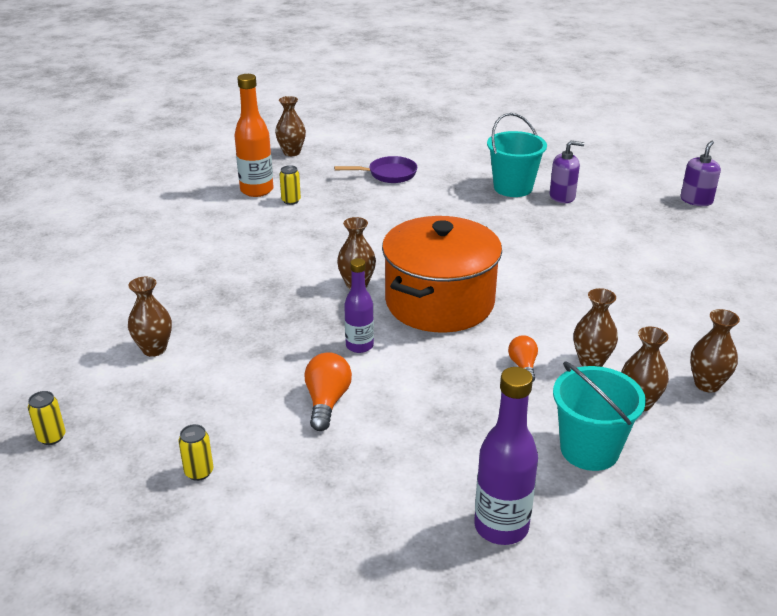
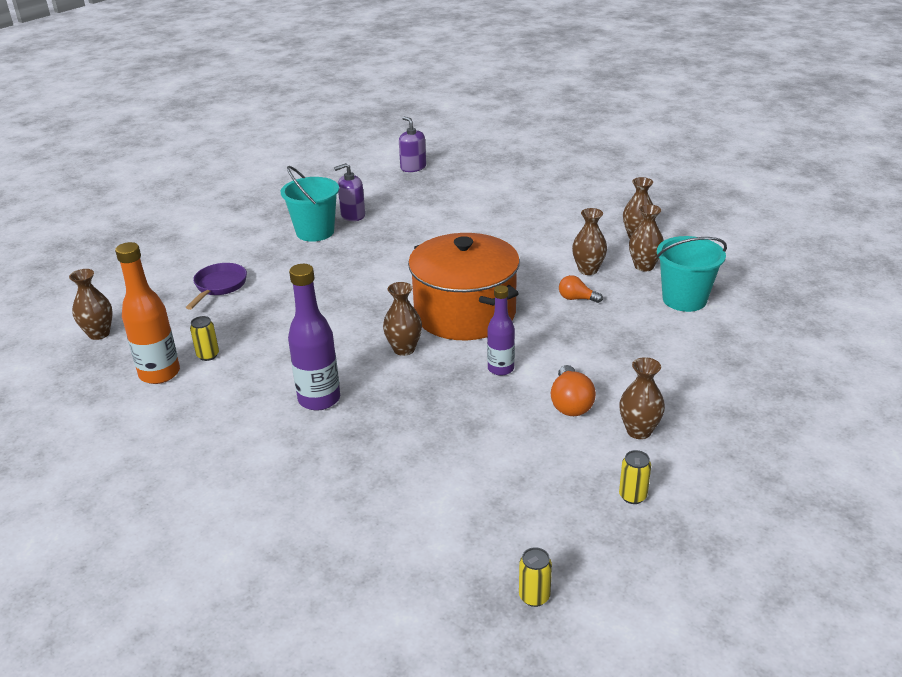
camera: 65 degrees left, 0 degrees up
brown vase [128,277,172,357] -> brown vase moved to [619,357,665,439]
orange light bulb [305,352,352,431] -> orange light bulb turned 120 degrees counterclockwise [551,365,596,416]
purple bottle [474,367,538,545] -> purple bottle moved to [288,264,340,411]
purple soap dispenser [549,141,584,203] -> purple soap dispenser turned 135 degrees counterclockwise [334,163,365,221]

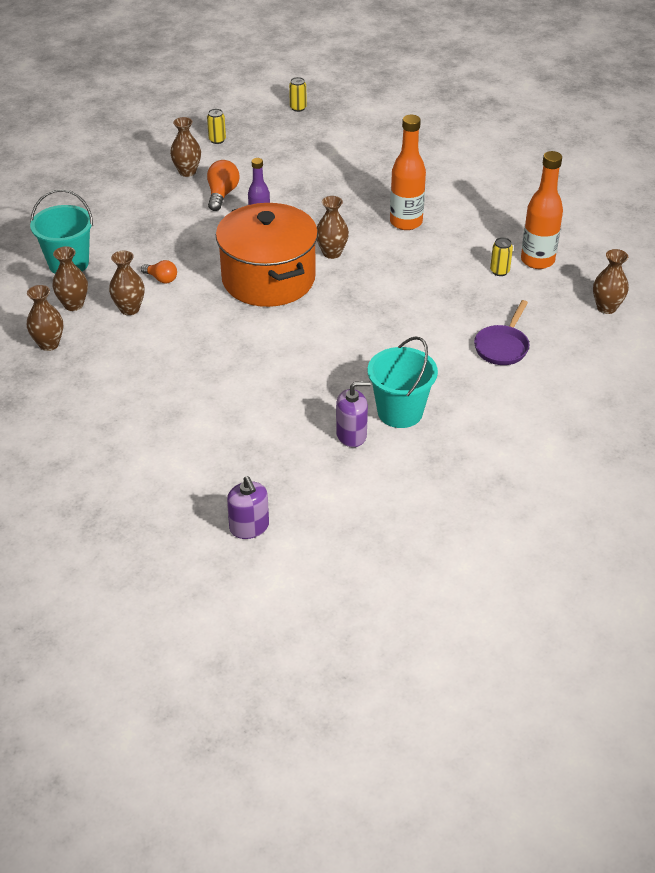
camera: 170 degrees left, 10 degrees up
purple bottle [288,264,340,411] -> orange bottle [390,115,426,230]

